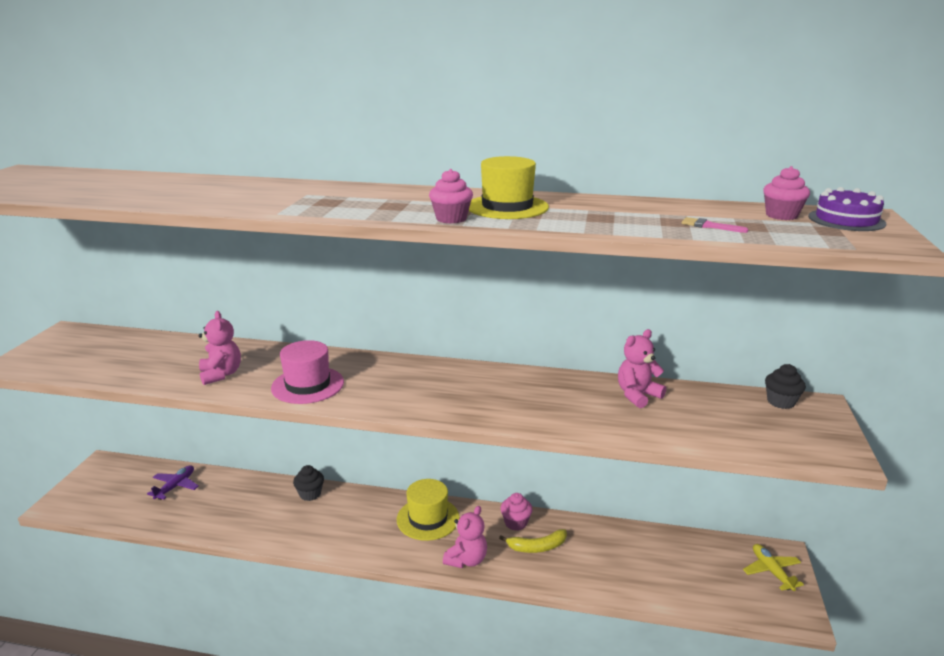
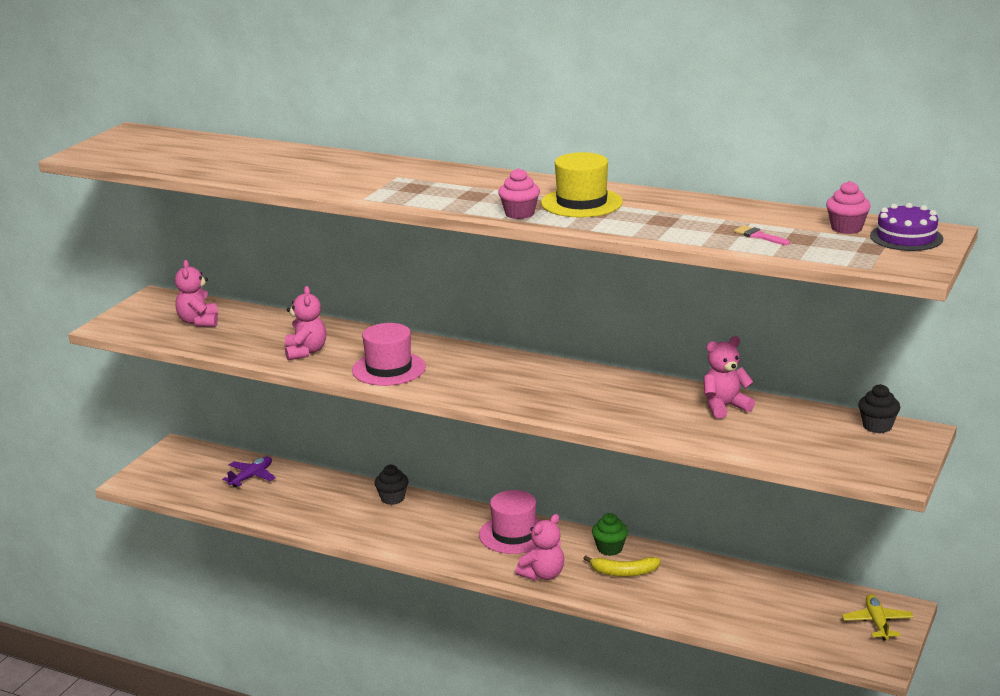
camera: 15 degrees right, 0 degrees up
yellow hat [397,479,459,541] -> pink hat [479,490,541,554]
pink cupcake [500,493,533,531] -> green cupcake [592,513,628,556]
none -> pink teddy bear [175,260,218,327]

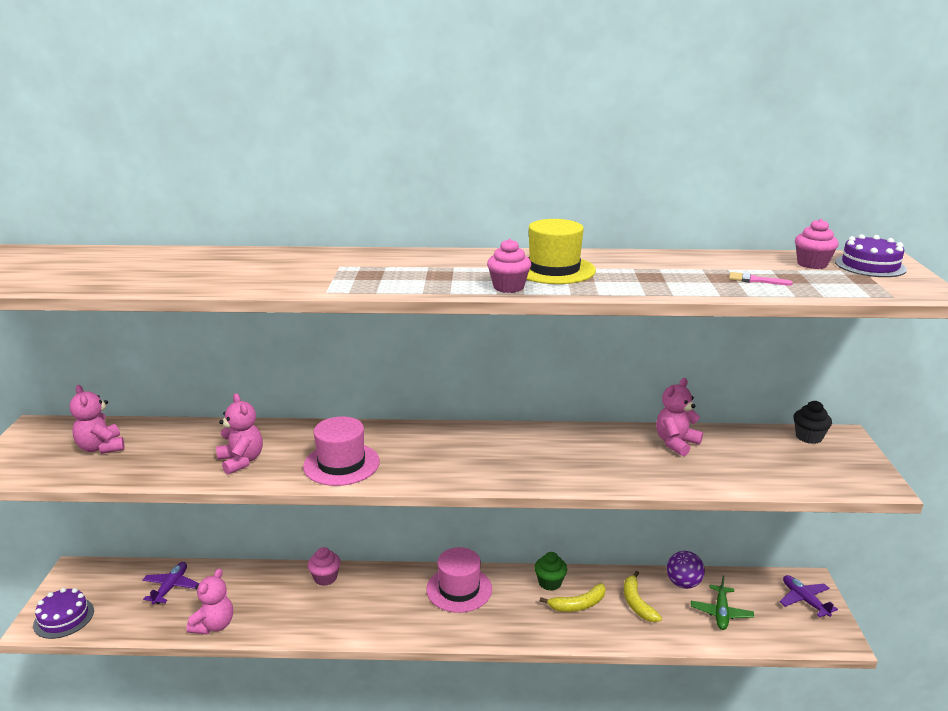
camera: 25 degrees left, 0 degrees up
black cupcake [375,465,409,505] -> pink cupcake [308,547,341,586]
pink teddy bear [515,514,564,581] -> pink teddy bear moved to [187,568,233,634]
yellow plane [842,594,914,640] -> purple plane [780,575,838,617]
none -> purple cake [33,588,94,639]
none -> yellow banana [624,571,662,622]
none -> purple ball [667,551,705,589]
none -> green plane [691,575,754,630]

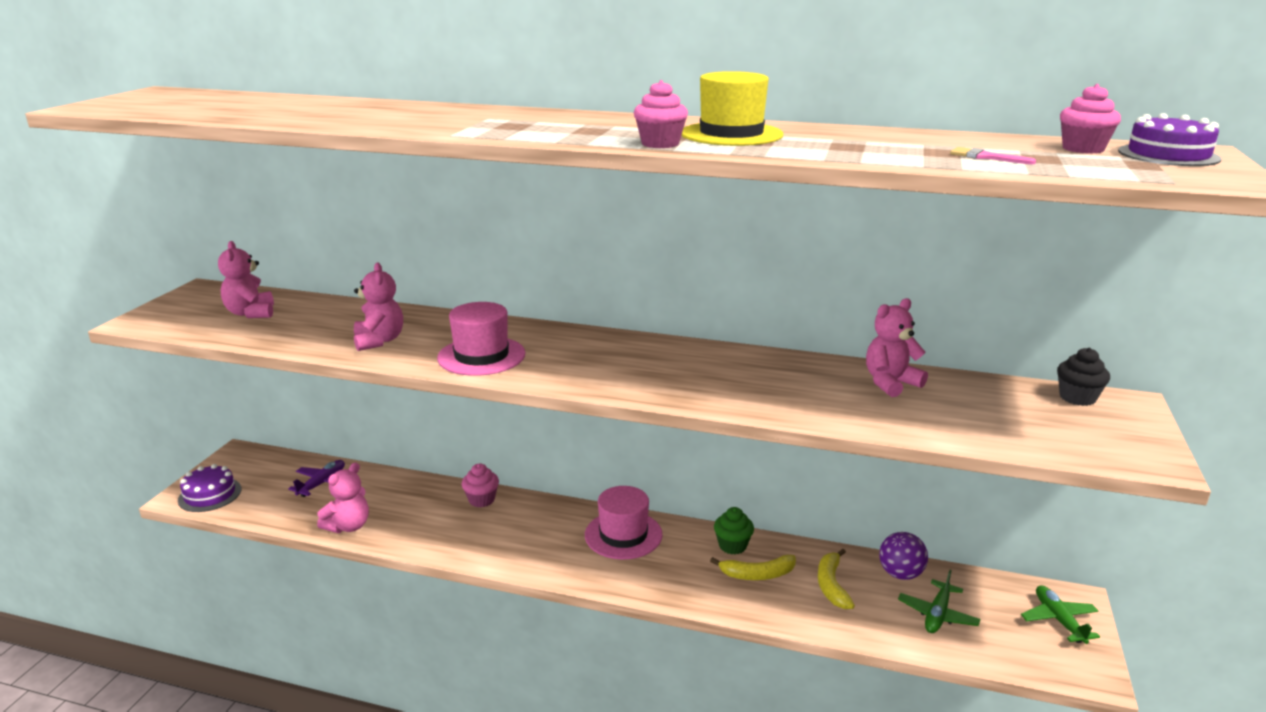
camera: 15 degrees right, 0 degrees up
purple plane [780,575,838,617] -> green plane [1021,585,1100,644]

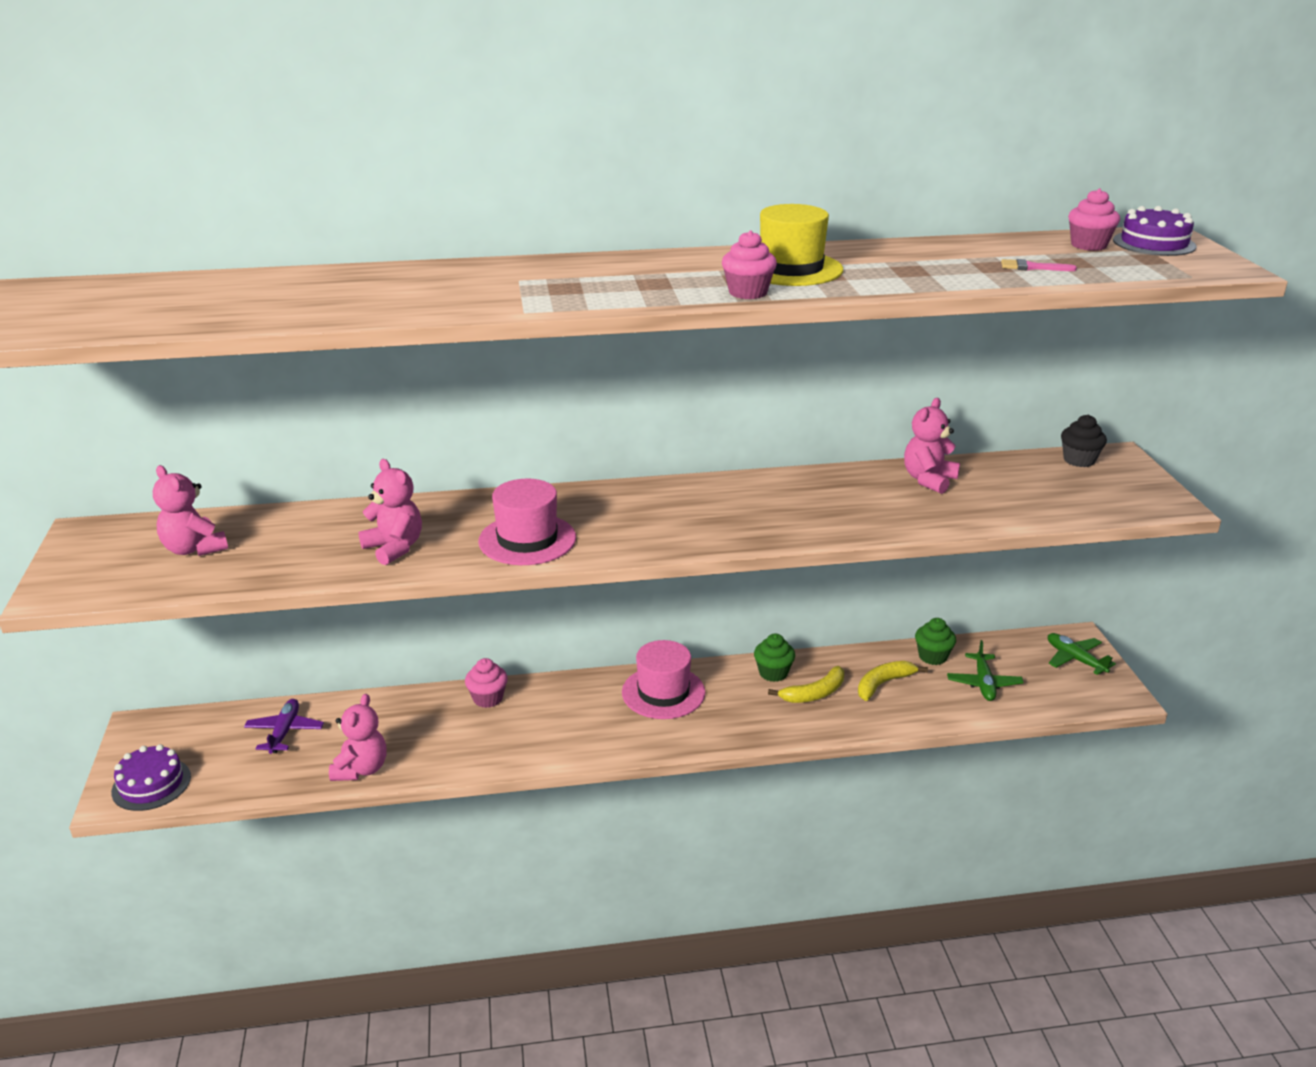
camera: 25 degrees left, 5 degrees up
yellow banana [818,549,855,609] -> yellow banana turned 75 degrees clockwise [858,661,928,701]
purple ball [879,532,928,580] -> green cupcake [915,618,956,665]

